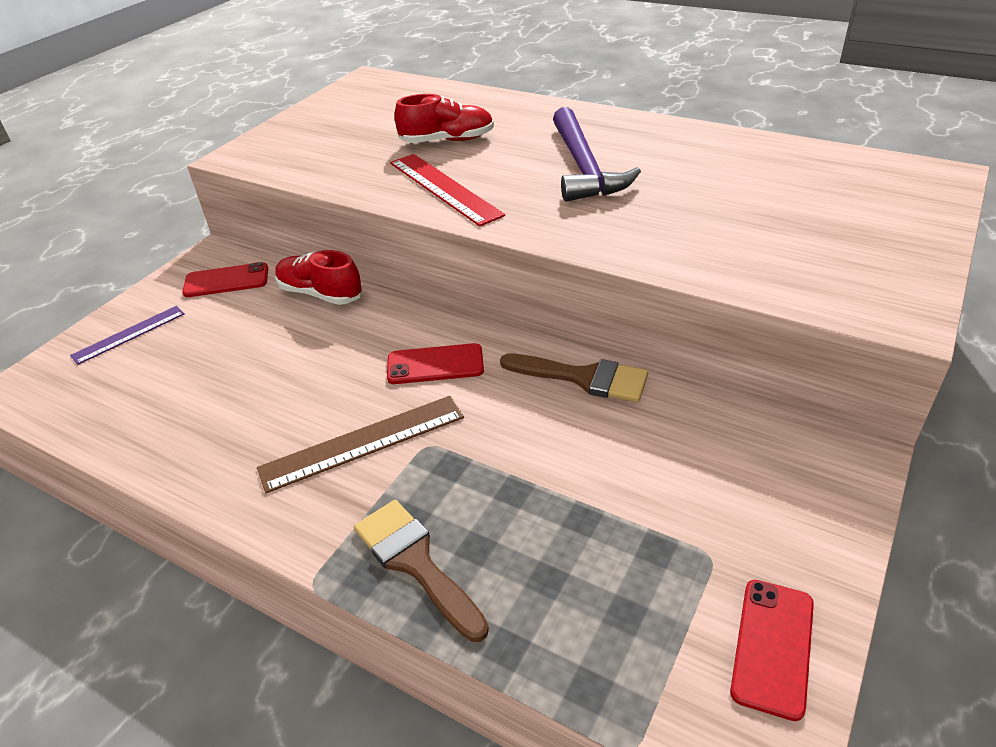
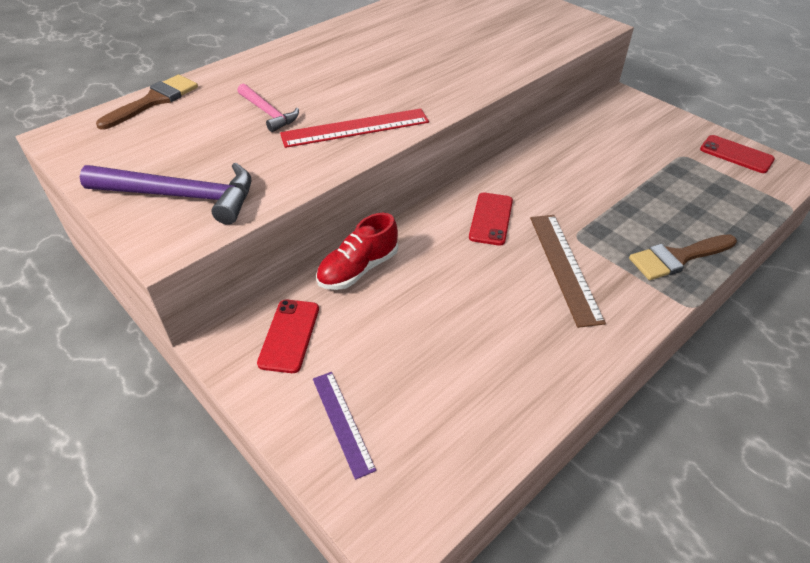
camera: 75 degrees left, 5 degrees up
red shoe [394,94,494,143] -> pink hammer [237,84,299,132]
brown brush [500,353,648,402] -> brown brush moved to [96,75,198,130]
purple hammer [553,107,641,202] -> purple hammer moved to [80,163,252,225]

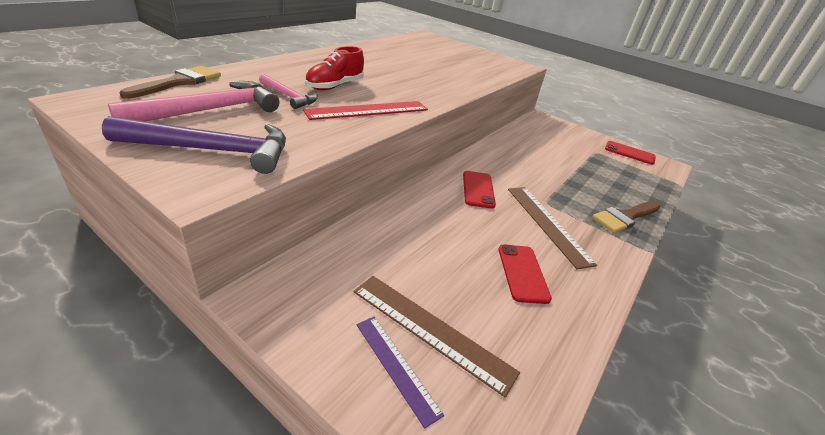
camera: 15 degrees left, 10 degrees down
red phone [257,300,319,373] -> red phone moved to [498,245,552,304]
red shoe [316,213,398,290] -> red shoe moved to [305,46,364,90]
none -> pink hammer [108,81,279,122]
none -> brown ruler [353,276,520,397]

